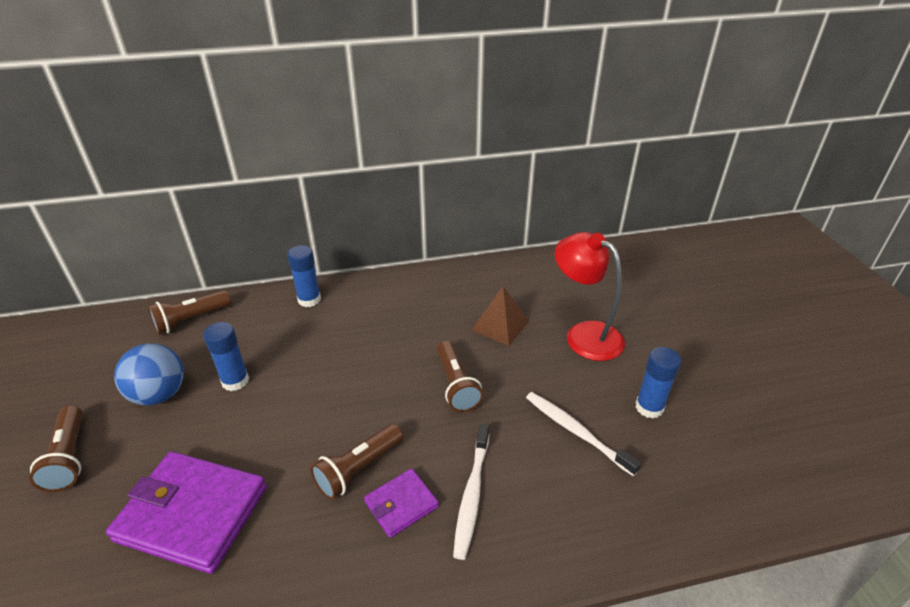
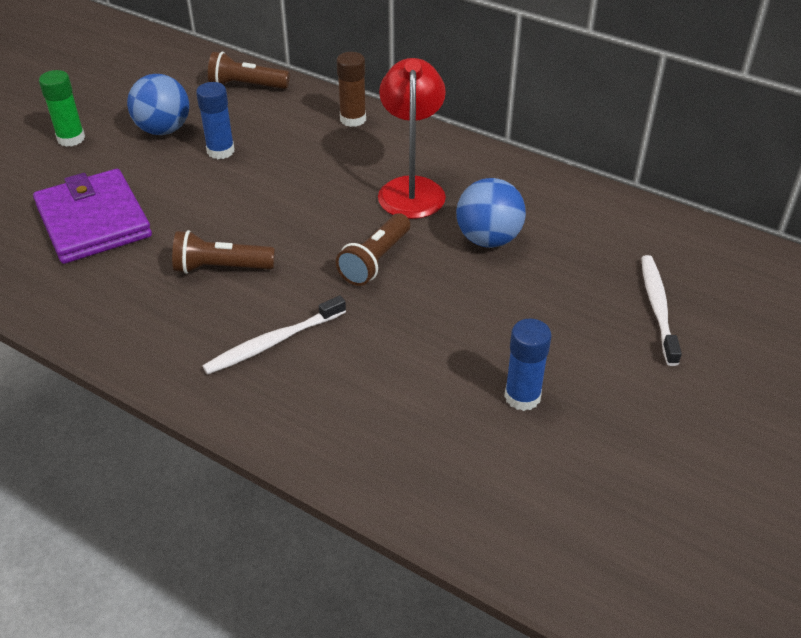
camera: 45 degrees right, 5 degrees up
brown flashlight [29,405,83,492] -> green glue stick [39,70,85,147]
blue glue stick [287,245,321,307] -> brown glue stick [337,52,366,127]
purple wallet [364,468,439,538] -> none
brown pyramid [472,286,529,346] -> blue ball [456,178,526,248]
white toothbrush [526,392,641,476] -> white toothbrush moved to [641,255,682,366]
red lamp [555,232,625,361] -> red lamp moved to [378,58,446,219]

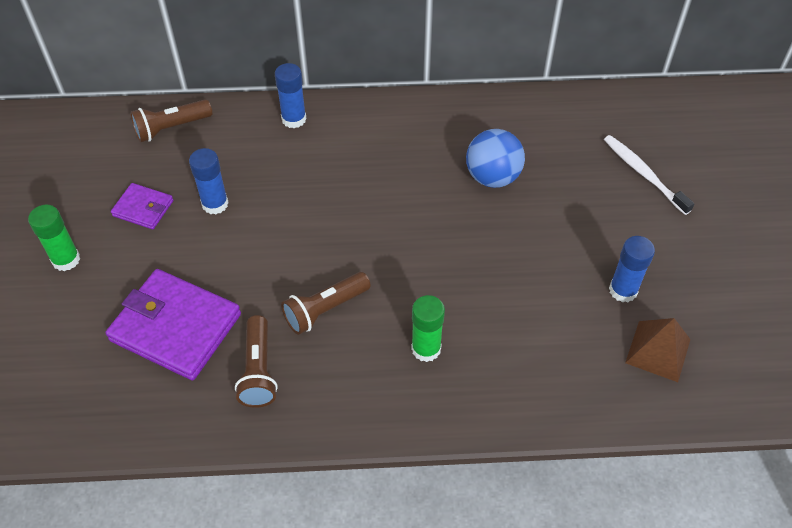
camera: 35 degrees left, 10 degrees up
blue ball [127,74,189,135] -> purple wallet [111,183,173,229]
white toothbrush [203,296,346,374] -> green glue stick [411,295,445,362]
brown flashlight [336,213,410,286] -> brown flashlight moved to [235,315,278,408]
brown glue stick [337,52,366,127] -> blue glue stick [275,63,306,128]
red lamp [378,58,446,219] -> none
none -> brown pyramid [625,318,691,382]

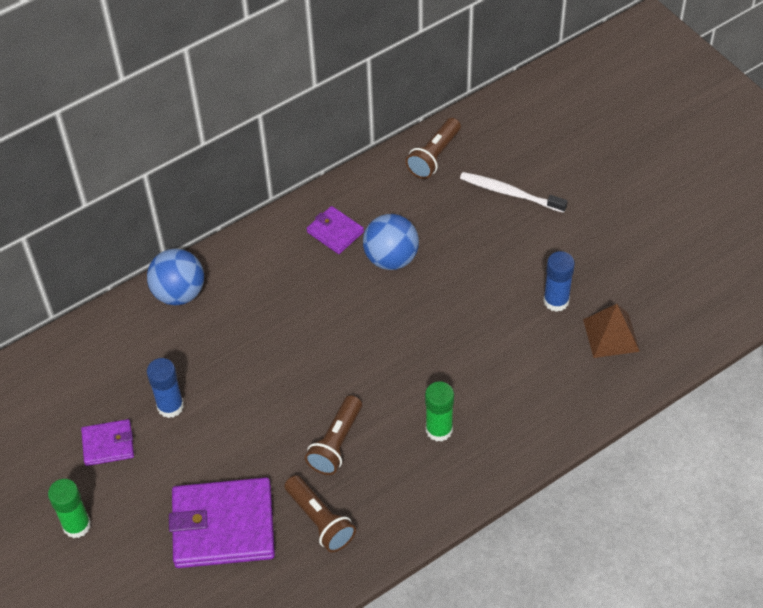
camera: 30 degrees left, 0 degrees up
brown flashlight [130,99,212,143] -> brown flashlight moved to [406,118,461,179]
blue glue stick [275,63,306,128] -> blue ball [147,248,204,306]
none -> purple wallet [306,206,364,254]

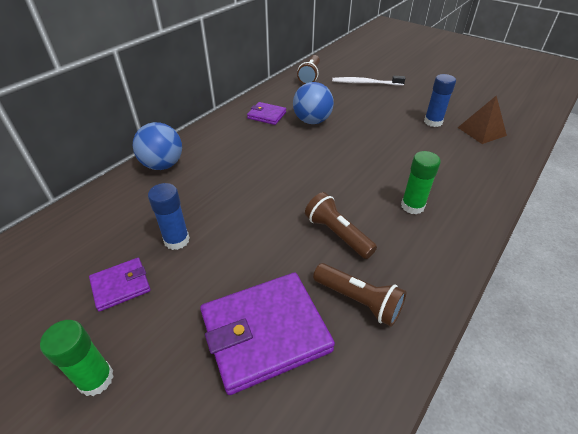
camera: 20 degrees left, 10 degrees down
brown flashlight [305,395,362,475] -> brown flashlight turned 135 degrees clockwise [305,192,377,259]

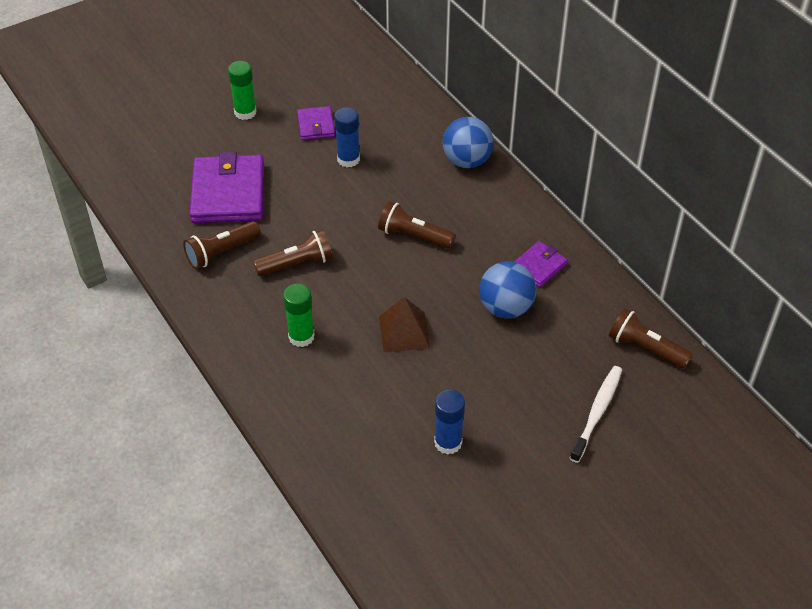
camera: 110 degrees right, 5 degrees up
brown pyramid [458,96,507,144] -> brown pyramid moved to [379,297,430,352]
none -> brown flashlight [378,201,456,249]

